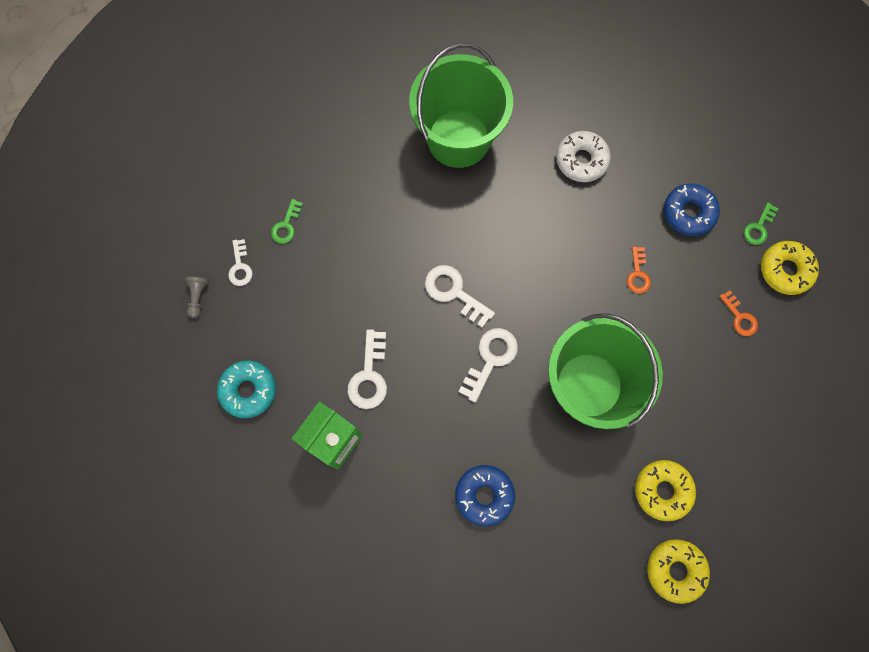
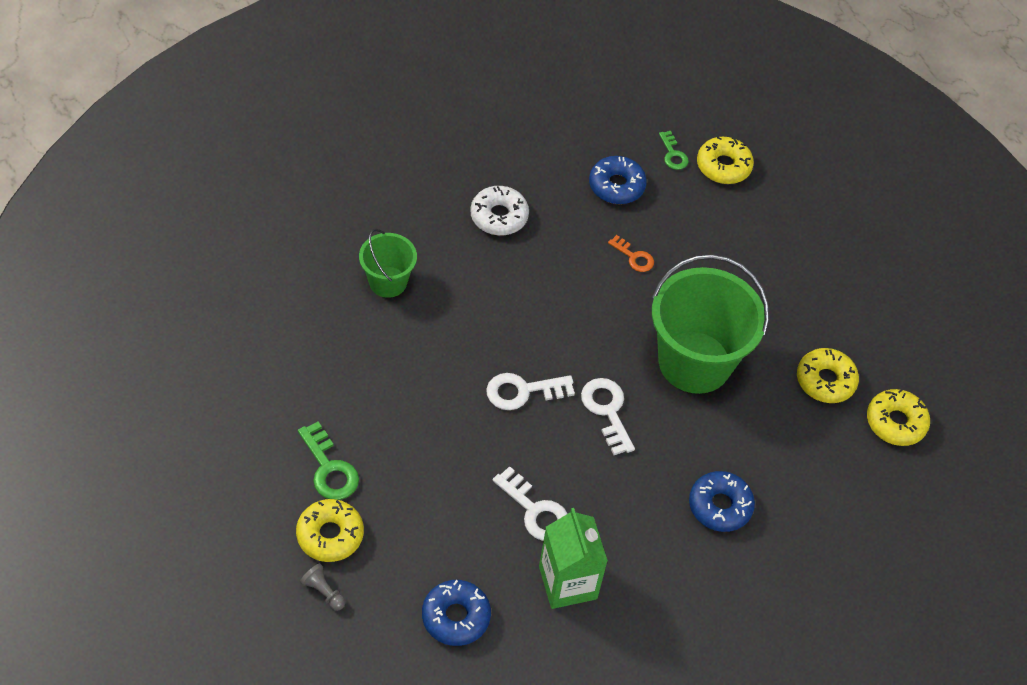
camera: 55 degrees left, 20 degrees down
turquoise donut [217,360,276,418] -> blue donut [422,580,491,646]
white key [228,239,252,286] -> yellow donut [296,499,364,562]
green key [271,199,303,244] -> green key [298,422,359,500], size x1.59
green bucket [409,43,513,168] -> green bucket [359,229,417,298], size x0.53
orange key [719,290,758,336] -> none

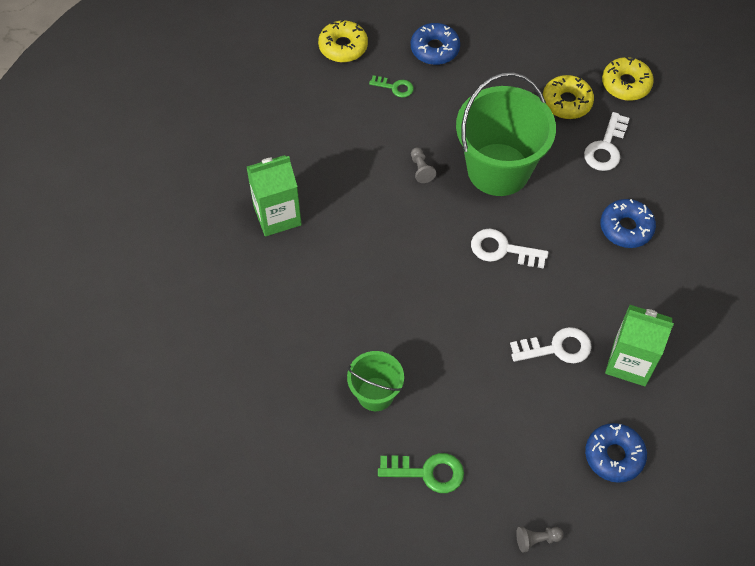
camera: 50 degrees left, 5 degrees up
yellow donut [296,499,364,562] -> none
green bucket [359,229,417,298] -> green bucket moved to [347,351,404,411]
white donut [470,186,529,235] -> green carton [247,155,302,236]
white key [486,373,575,410] -> white key moved to [584,112,630,171]
blue donut [589,156,647,204] -> blue donut moved to [411,23,460,65]
orange key [608,235,654,272] -> none
green key [659,131,689,170] -> green key moved to [369,75,414,98]
none -> grey pawn [411,148,436,183]

